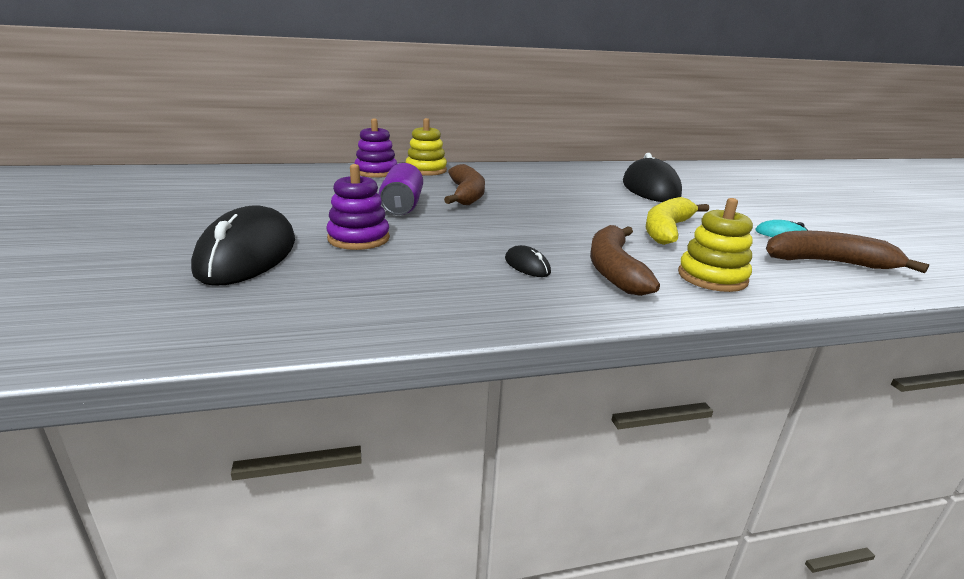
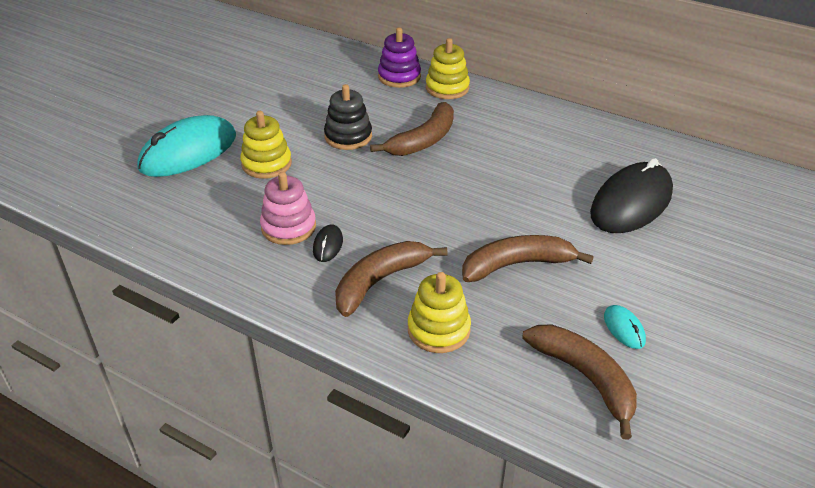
camera: 45 degrees right, 15 degrees up
black mouse [191,205,295,286] -> turquoise mouse [138,115,236,177]
purple stacking toy [327,164,390,250] -> yellow stacking toy [240,111,292,179]
purple can [379,163,423,215] -> black stacking toy [324,84,372,150]
yellow banana [646,197,709,245] -> brown banana [462,235,594,282]
none -> pink stacking toy [260,172,316,245]

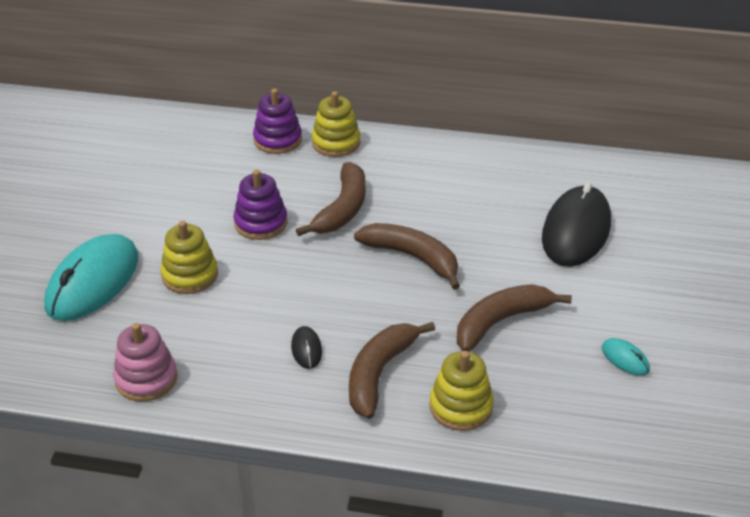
camera: 20 degrees left, 0 degrees up
pink stacking toy [260,172,316,245] -> pink stacking toy moved to [113,323,177,402]
black stacking toy [324,84,372,150] -> purple stacking toy [234,170,288,240]
brown banana [522,324,637,440] -> brown banana moved to [354,223,460,290]

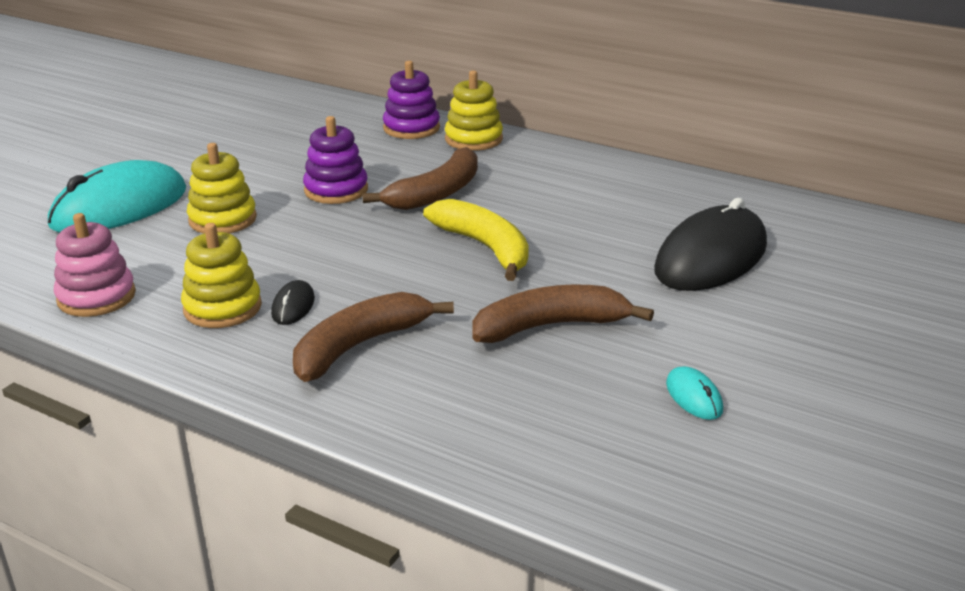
camera: 20 degrees right, 10 degrees down
brown banana [354,223,460,290] -> yellow banana [423,199,529,281]
yellow stacking toy [429,351,494,431] -> yellow stacking toy moved to [181,223,262,328]

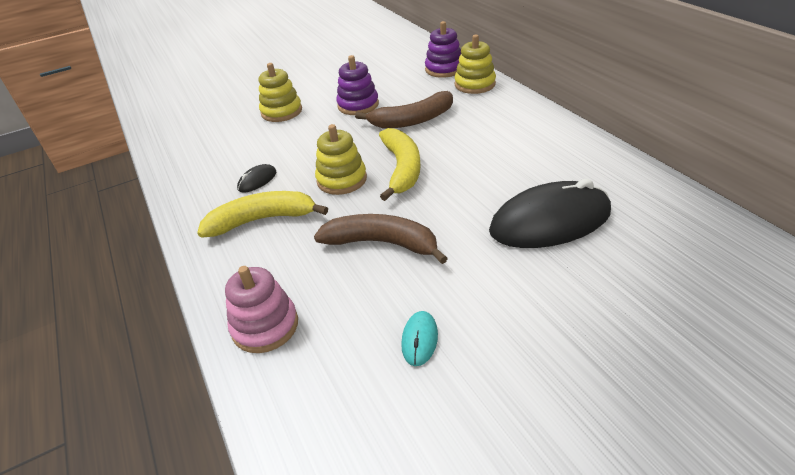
camera: 35 degrees right, 10 degrees up
turquoise mouse [48,160,186,233] -> none
pink stacking toy [54,213,136,317] -> pink stacking toy moved to [225,266,298,353]
yellow stacking toy [181,223,262,328] -> yellow stacking toy moved to [315,124,367,195]
brown banana [293,292,454,382] -> yellow banana [197,191,328,237]

